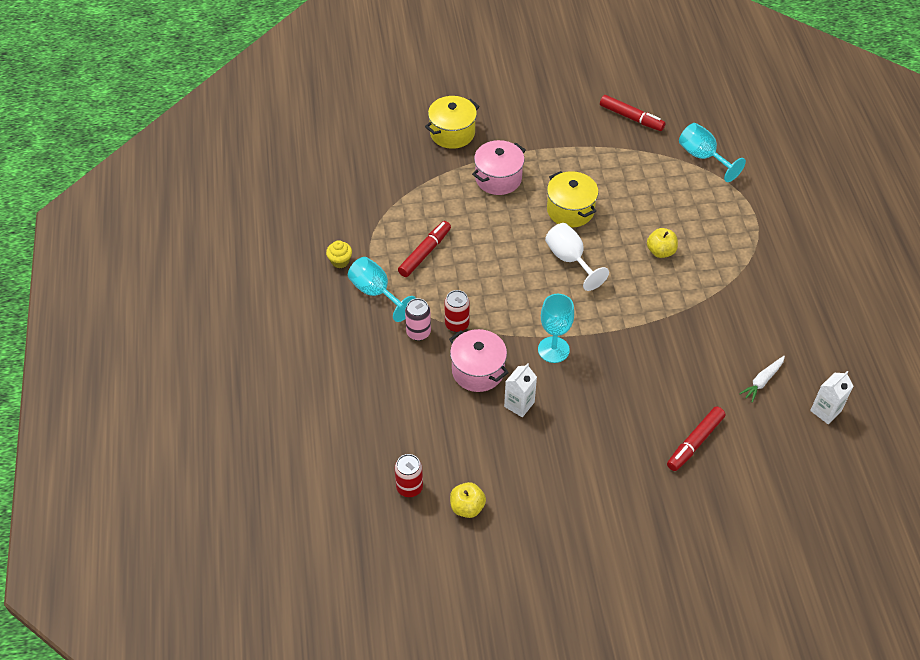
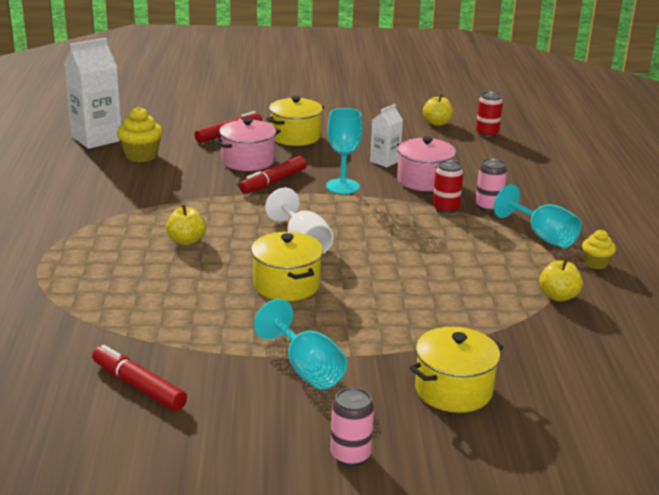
camera: 175 degrees left, 25 degrees down
red marker [398,221,451,277] -> red marker moved to [239,156,307,194]
pink pot [472,140,526,195] -> pink pot moved to [214,118,281,171]
turquoise goblet [679,123,746,182] -> turquoise goblet moved to [254,299,347,390]
white carrot [739,356,785,403] -> yellow cupcake [117,107,163,162]
white carton [810,371,854,424] -> white carton [64,38,121,149], size x1.78
none -> yellow pot [266,96,324,146]
none -> pink can [330,387,374,466]
none -> yellow apple [539,258,583,302]

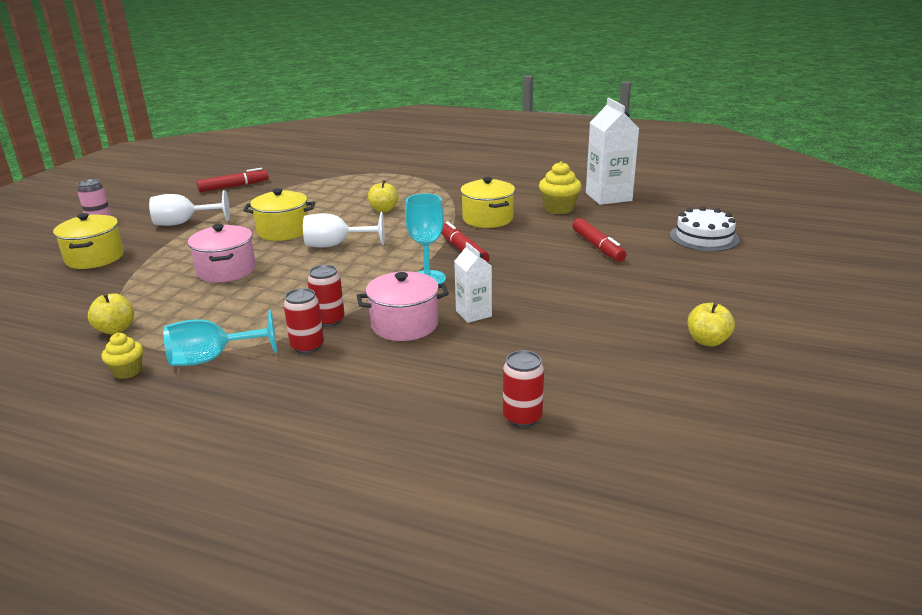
camera: 115 degrees right, 0 degrees up
pink pot [214,118,281,171] -> pink pot moved to [188,224,256,282]
turquoise goblet [254,299,347,390] -> white goblet [149,190,230,226]
yellow pot [266,96,324,146] -> yellow pot moved to [460,177,515,228]
yellow apple [423,94,453,126] -> yellow apple moved to [688,302,735,346]
pink can [475,158,507,212] -> red can [284,288,324,354]
none -> white cake [670,206,739,252]

